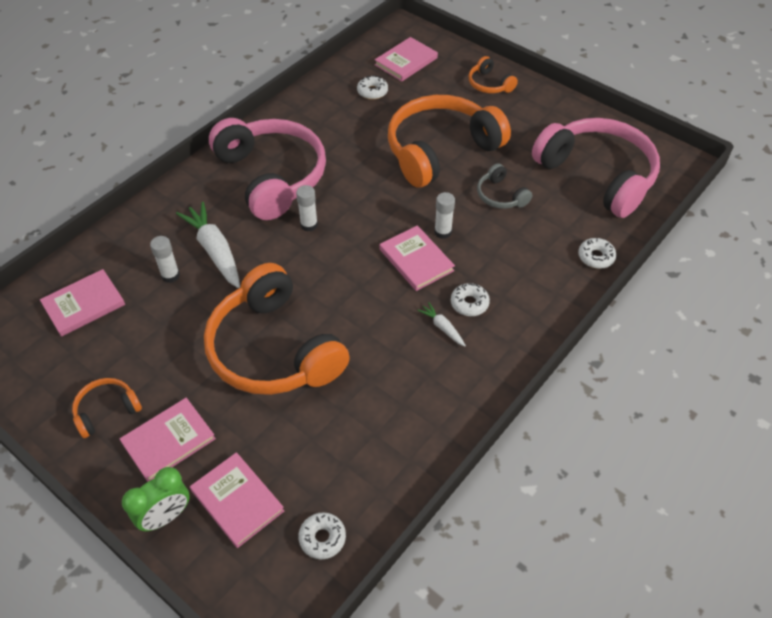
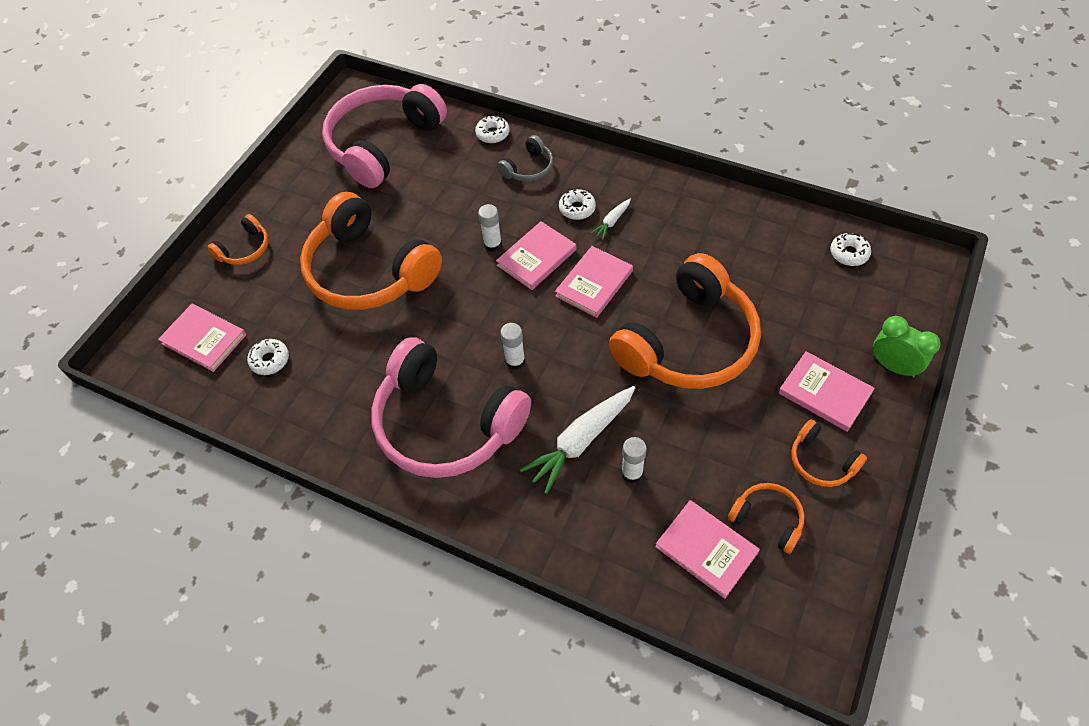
camera: 100 degrees left, 5 degrees up
pink book [190,452,284,548] -> pink book moved to [555,246,633,318]
pink headphones [209,118,326,220] -> pink headphones turned 105 degrees counterclockwise [371,337,531,478]
grey headphones [477,163,532,209] -> grey headphones moved to [497,135,554,182]
none -> orange headphones [728,483,805,554]

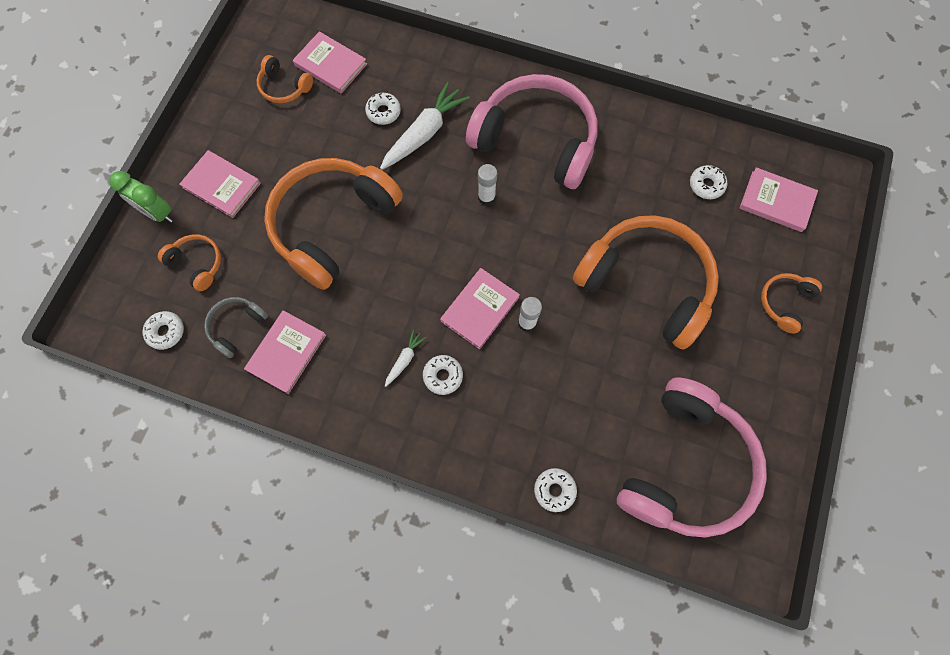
camera: 170 degrees right, 15 degrees up
grey headphones [497,135,554,182] -> grey headphones moved to [204,297,268,358]
pink book [555,246,633,318] -> pink book moved to [244,310,326,394]
white glue stick [621,437,647,483] -> white donut [365,93,401,125]
orange headphones [791,419,867,487] -> orange headphones moved to [158,234,221,291]

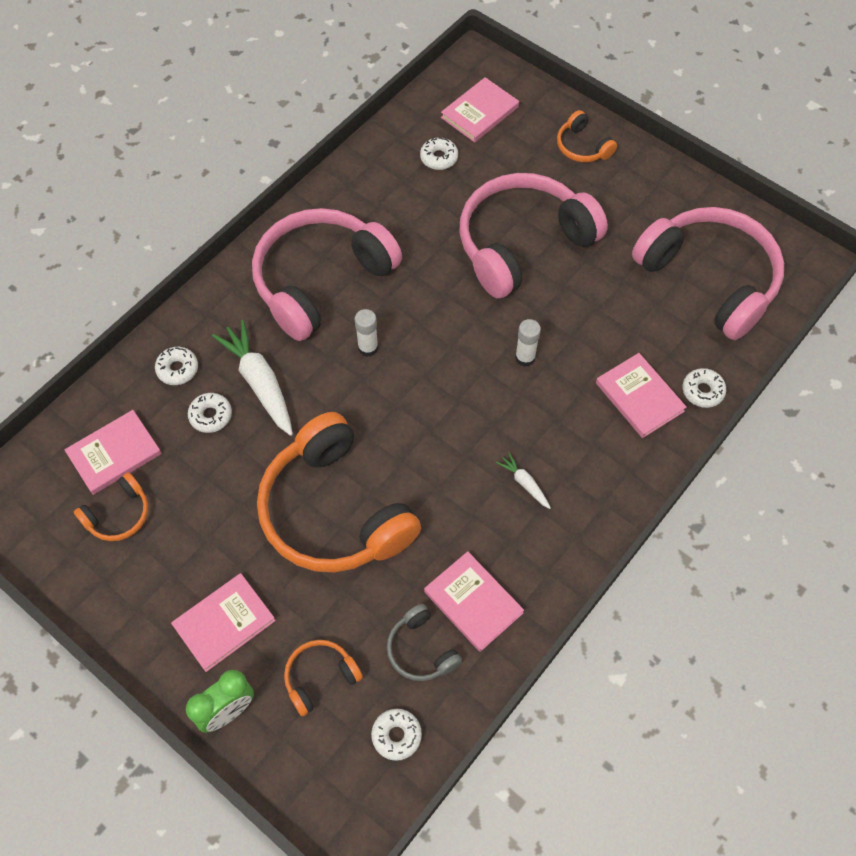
camera: 70 degrees left, 10 degrees down
white donut [423,355,463,395] -> white donut moved to [155,347,198,385]
pink book [440,268,520,349] -> pink book moved to [596,353,687,438]
orange headphones [573,215,719,350] -> pink headphones [459,173,608,298]

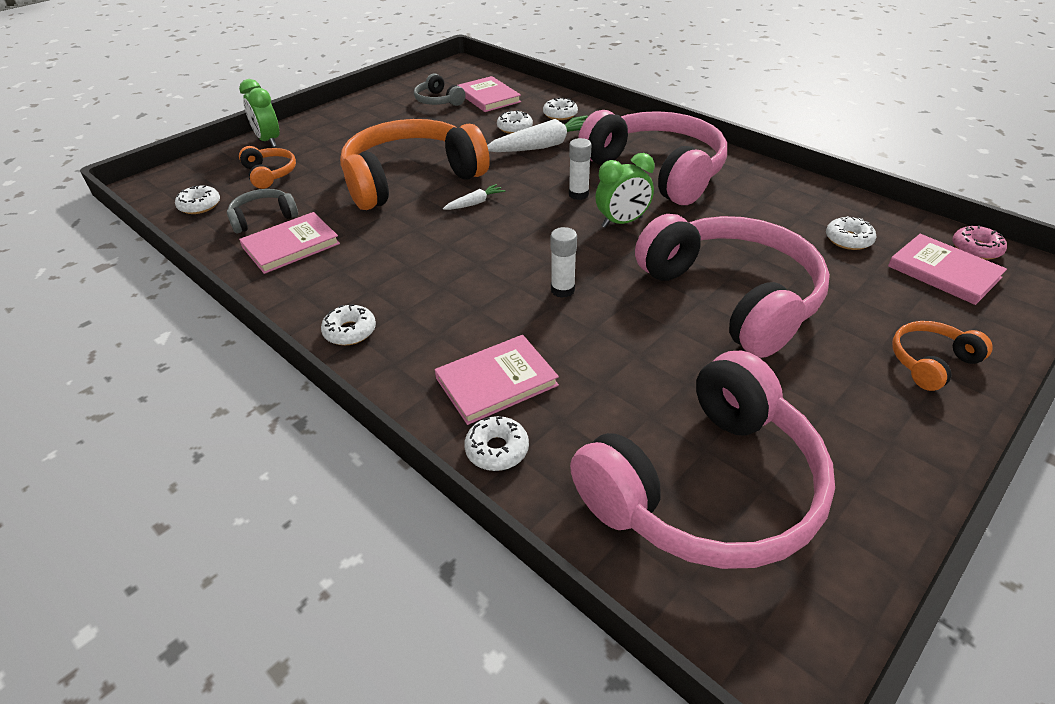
camera: 95 degrees right, 20 degrees down
orange headphones [74,473,148,541] -> grey headphones [414,73,466,106]
pink book [171,573,276,672] -> none
white carrot [496,452,551,509] -> white carrot moved to [443,184,505,210]
none -> white donut [321,304,376,345]
none -> green clock [595,153,655,228]
none -> pink donut [952,225,1007,260]

